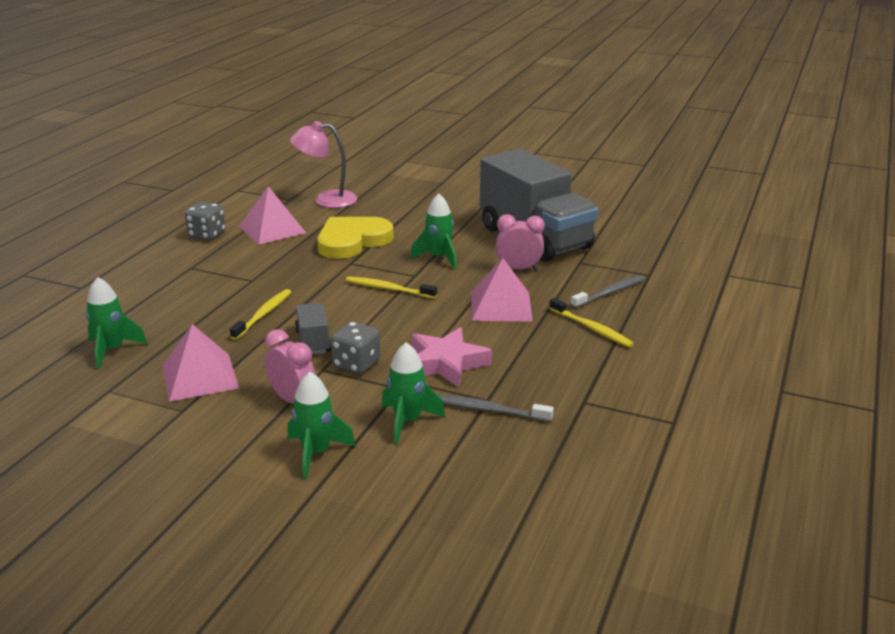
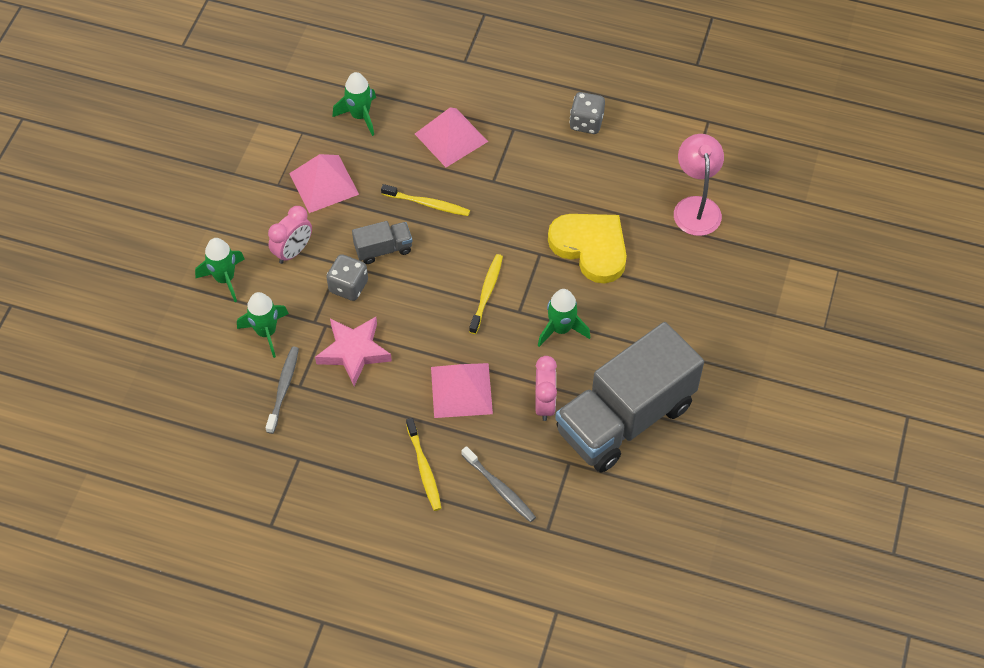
camera: 85 degrees right, 30 degrees up
pink pyramid [239,186,306,245] -> pink pyramid moved to [415,107,488,167]
yellow toothbrush [549,298,634,348] -> yellow toothbrush turned 60 degrees counterclockwise [406,418,442,511]

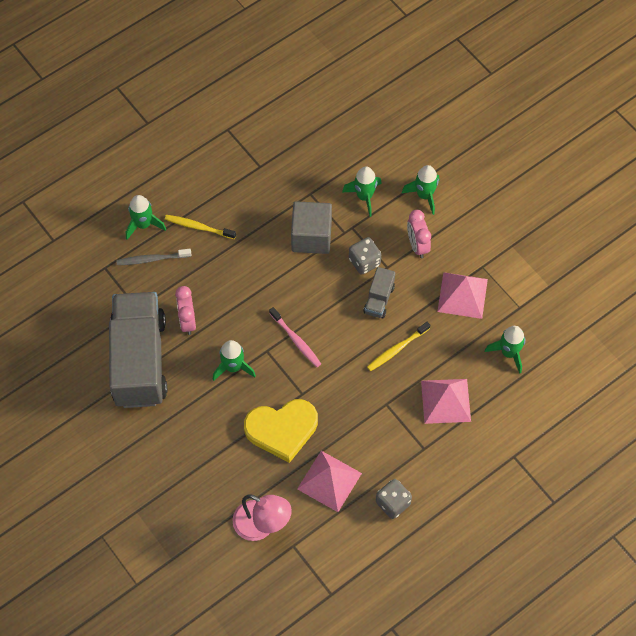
camera: 125 degrees right, 5 degrees up
grey toothbrush [266,347,299,434] -> none
pink star [315,317,392,386] -> grey cube [291,201,332,254]
pink pyramid [431,363,493,418] -> pink pyramid moved to [297,451,362,512]
yellow toothbrush [469,254,503,334] -> pink toothbrush [269,307,321,367]
pink clock [535,356,557,421] -> pink clock turned 45 degrees clockwise [175,286,196,335]
none -> green rocket [126,195,166,240]

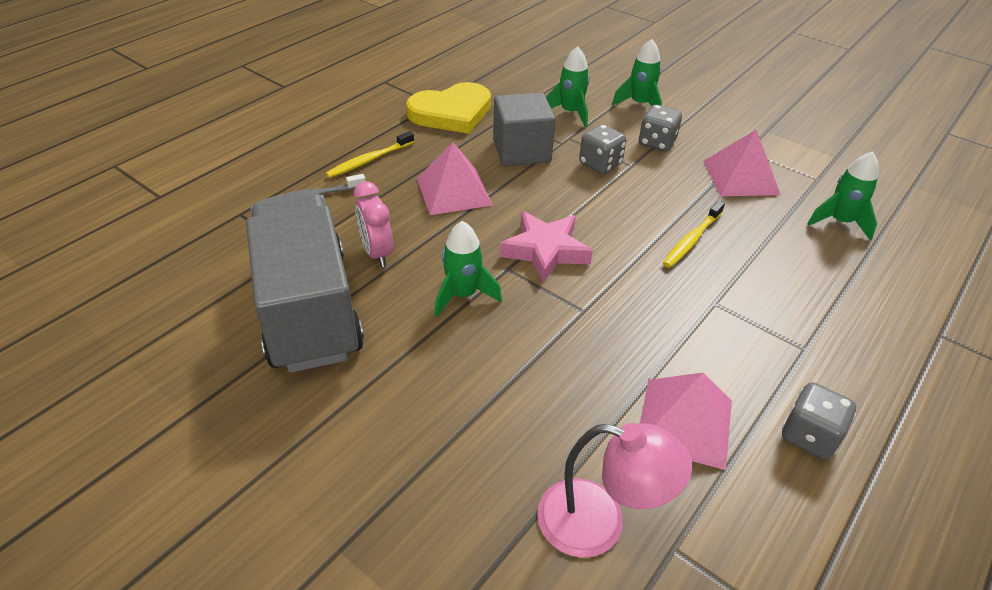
camera: 15 degrees left, 20 degrees down
green rocket [126,195,166,240] -> none
yellow toothbrush [165,215,236,239] -> yellow toothbrush turned 45 degrees counterclockwise [325,131,414,178]
yellow heart [244,399,318,463] -> yellow heart moved to [406,82,491,134]
pink toothbrush [269,307,321,367] -> pink star [499,211,593,283]
grey truck [363,267,395,319] -> none
pink clock [407,210,431,258] -> grey dice [639,105,682,151]
pink pyramid [421,379,471,424] -> pink pyramid moved to [417,143,492,215]

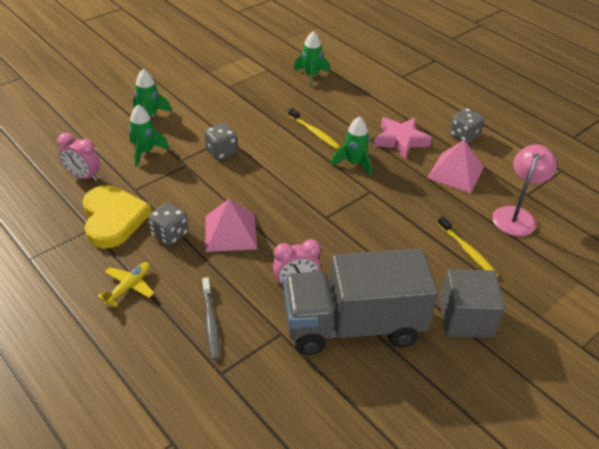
camera: 80 degrees left, 0 degrees up
yellow toothbrush [325,131,414,178] -> yellow toothbrush moved to [438,216,499,277]
green rocket [435,221,502,317] -> green rocket moved to [331,116,371,176]
grey cube [493,93,556,166] -> grey cube moved to [439,269,505,338]
pink star [499,211,593,283] -> pink star moved to [374,117,432,159]
grey dice [639,105,682,151] -> grey dice moved to [148,202,188,246]
pink pyramid [704,130,781,196] -> none
none -> pink clock [57,133,100,181]
none -> yellow plane [97,262,154,307]

